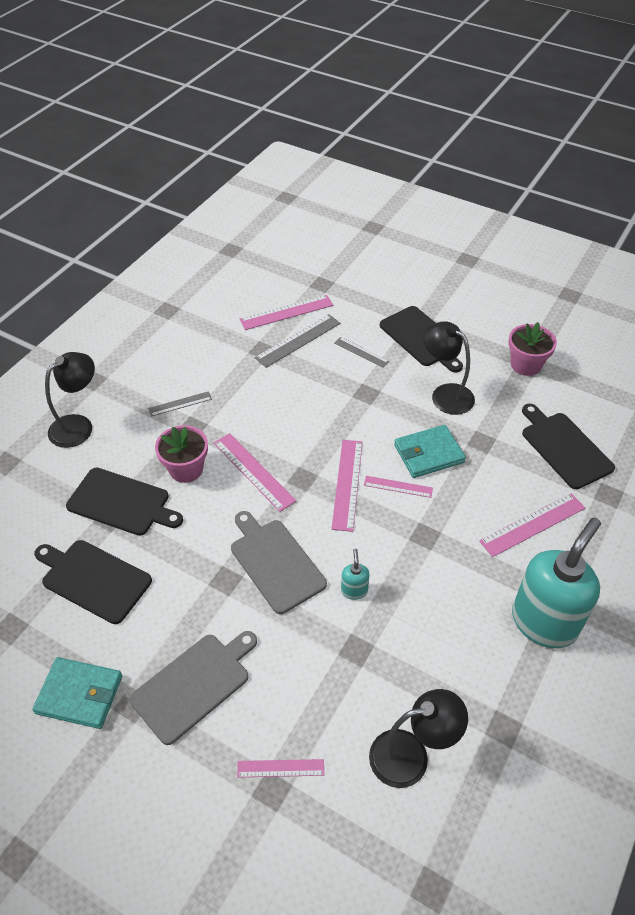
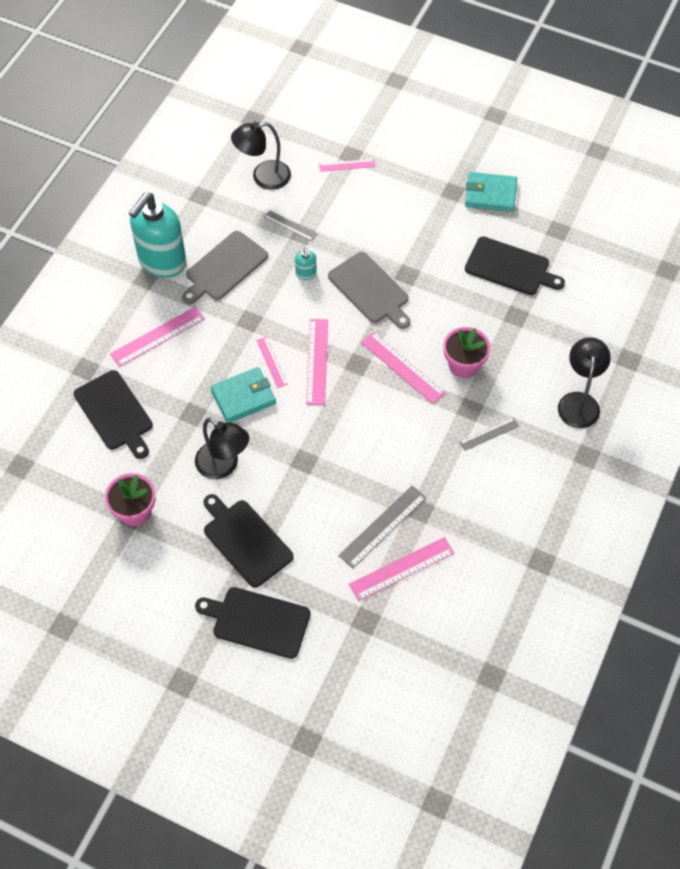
camera: 175 degrees right, 10 degrees up
black lamp [45,352,95,448] -> black lamp turned 150 degrees clockwise [558,337,611,428]
black cutting board [66,468,183,536] -> black cutting board moved to [195,587,311,659]
grey cutting board [130,631,257,745] -> grey cutting board moved to [182,231,268,304]
grey ruler [335,337,389,368] -> grey ruler moved to [264,210,317,241]
pink ruler [364,476,433,498] -> pink ruler turned 60 degrees clockwise [256,337,288,388]

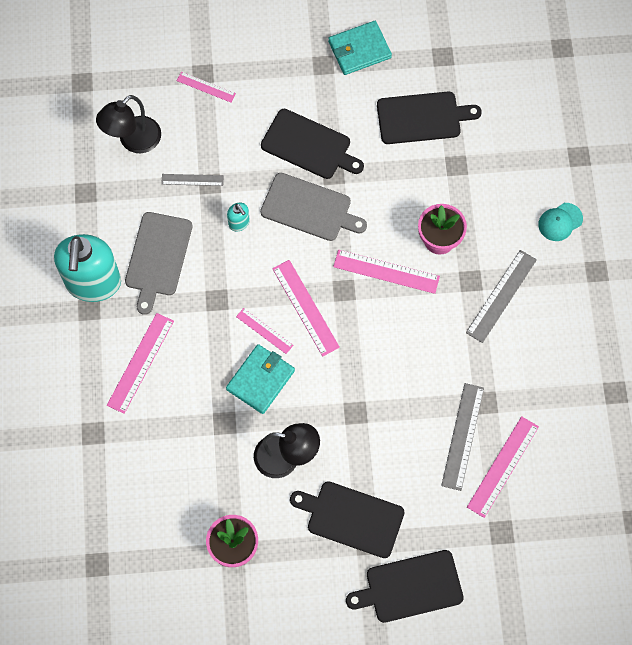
camera: 30 degrees left, 10 degrees up
black cutting board [74,370,153,459] -> black cutting board moved to [261,109,364,179]
pink ruler [319,159,375,172] -> pink ruler turned 60 degrees clockwise [177,72,236,102]
grey ruler [459,417,519,451] -> grey ruler [466,250,537,343], size x1.66
black lamp [558,337,611,428] -> turquoise cap [538,203,583,241]

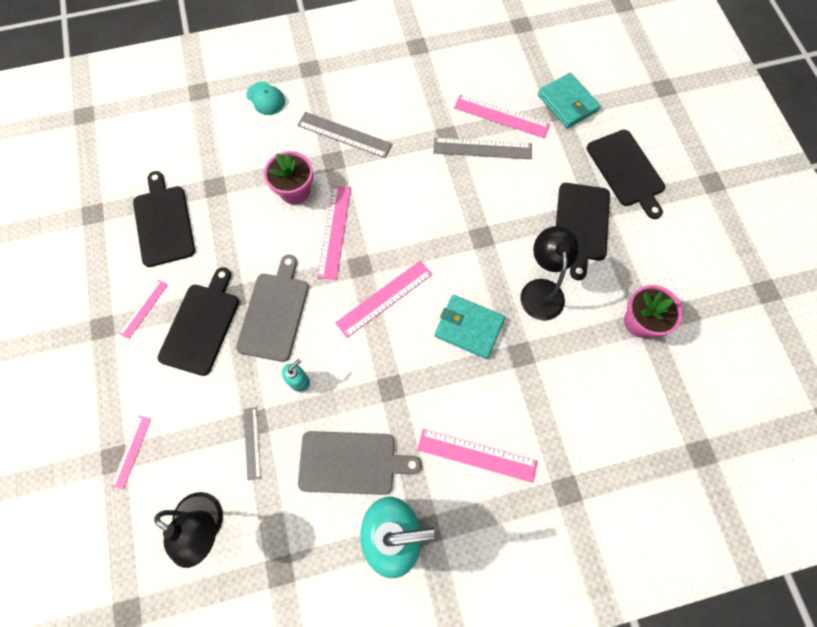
camera: 100 degrees left, 0 degrees up
pink ruler [236,308,293,354] -> pink ruler moved to [119,280,168,339]
turquoise wallet [328,21,392,75] -> turquoise wallet moved to [538,73,601,128]

